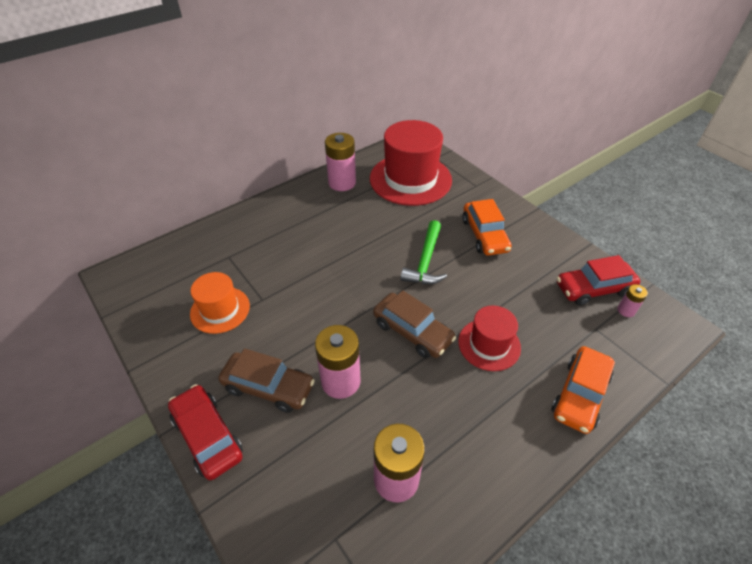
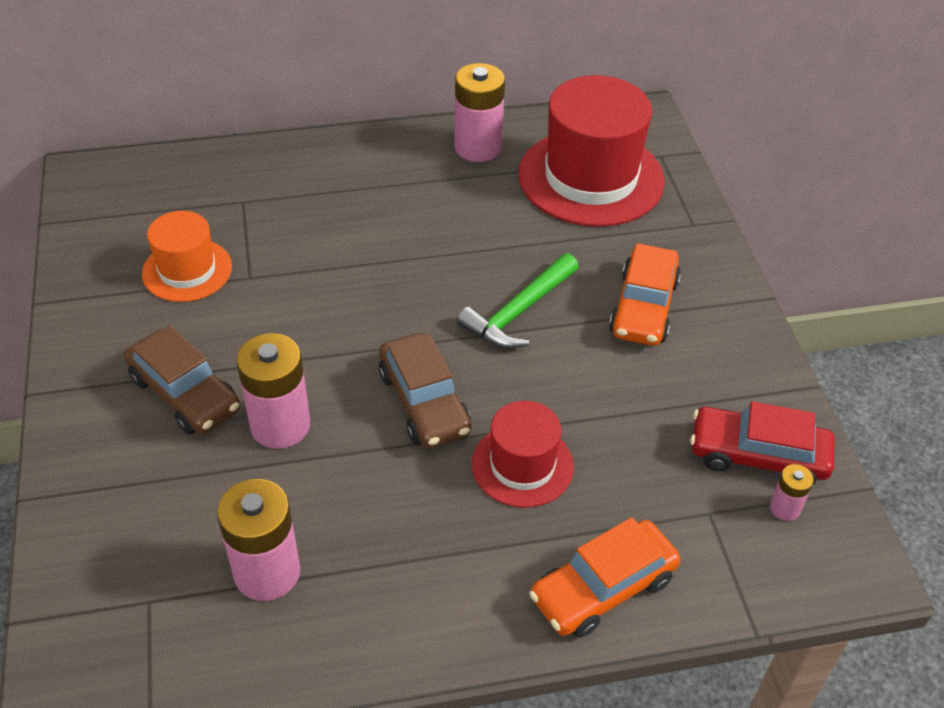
camera: 25 degrees right, 0 degrees up
red car [168,384,243,480] -> none

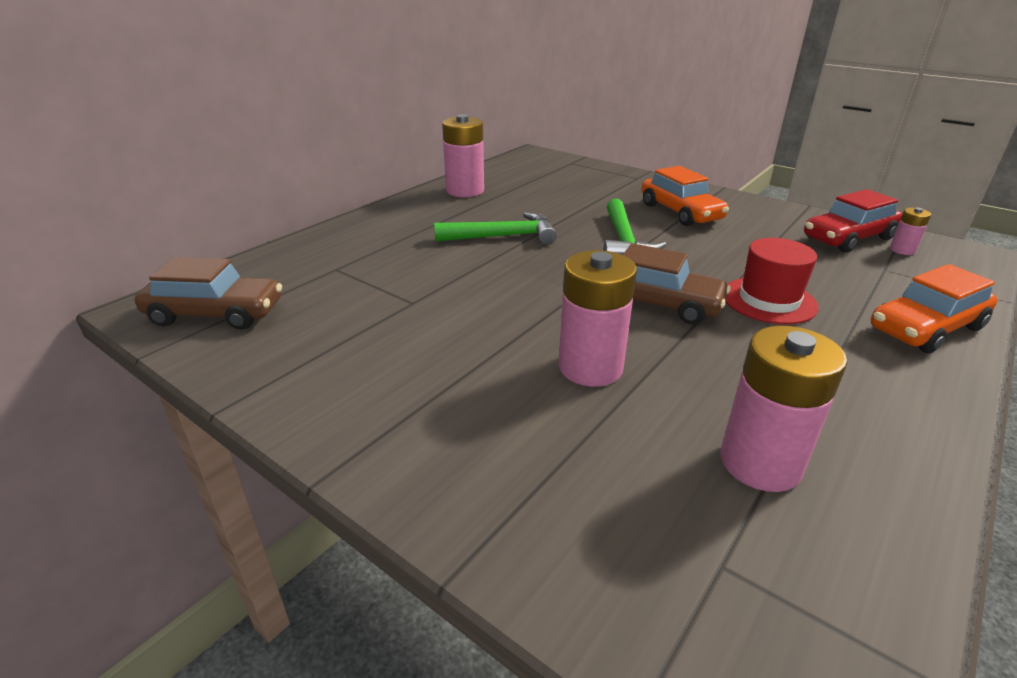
camera: 40 degrees left, 15 degrees down
brown car [124,326,240,435] -> brown car moved to [135,257,282,330]
orange hat [142,211,232,302] -> none
red hat [518,75,665,227] -> none
orange car [529,517,681,638] -> orange car turned 45 degrees clockwise [871,264,998,353]
none -> green hammer [434,212,557,245]

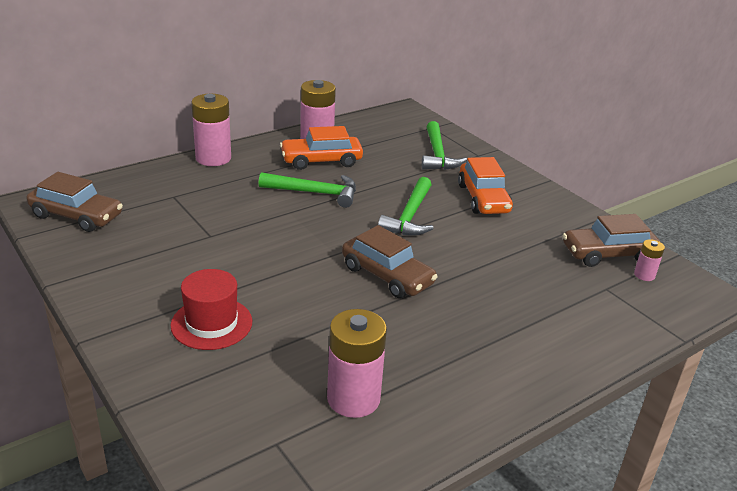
camera: 15 degrees right, 0 degrees up
pink battery [558,250,637,387] -> pink battery moved to [191,94,231,166]
red hat [725,238,819,324] -> red hat moved to [170,269,252,350]
red car [804,189,902,252] -> brown car [563,214,660,267]
orange car [871,264,998,353] -> orange car moved to [280,126,363,170]
none -> green hammer [422,121,467,170]

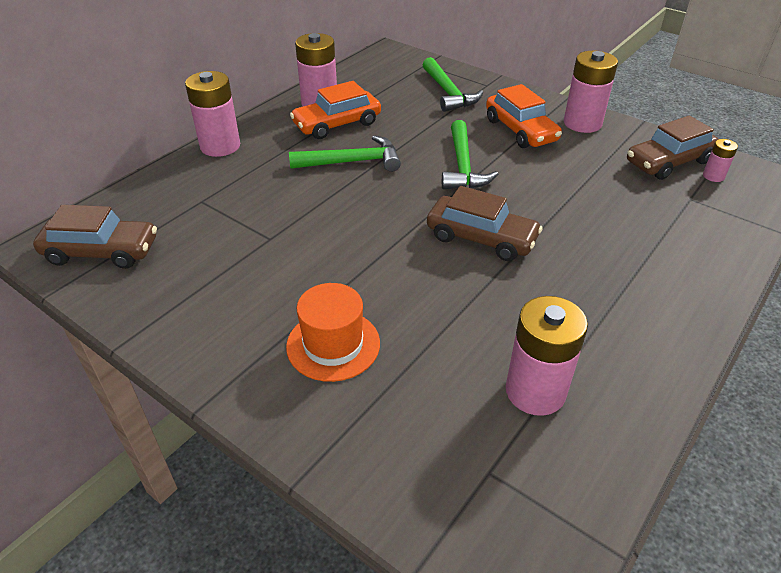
camera: 15 degrees left, 10 degrees up
red hat [170,269,252,350] -> orange hat [286,283,380,382]
none -> pink battery [564,51,618,133]

